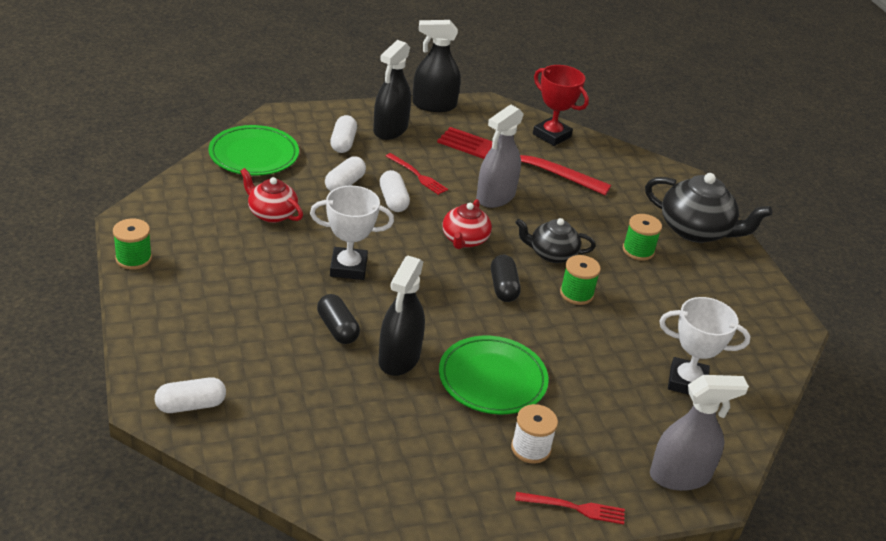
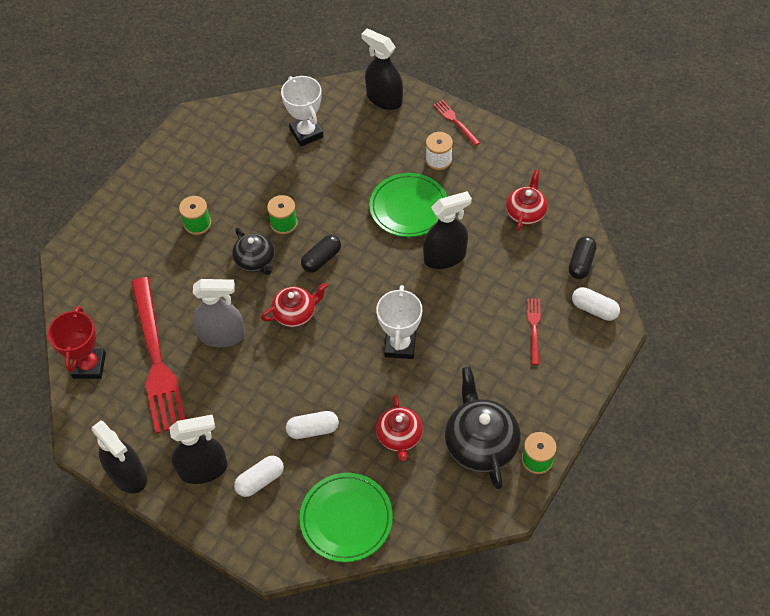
camera: 125 degrees left, 20 degrees up
white trophy [310,186,394,280] -> white trophy turned 45 degrees clockwise [376,285,422,359]
black capsule [317,294,360,344] -> black capsule moved to [569,236,597,279]
white capsule [380,170,410,212] -> none
red fork [386,153,448,195] -> red fork moved to [527,298,541,365]
black teapot [645,173,772,243] -> black teapot moved to [445,367,521,489]
grey spray bottle [650,375,749,491] -> black spray bottle [361,29,403,110]
none -> red teapot [506,169,548,231]

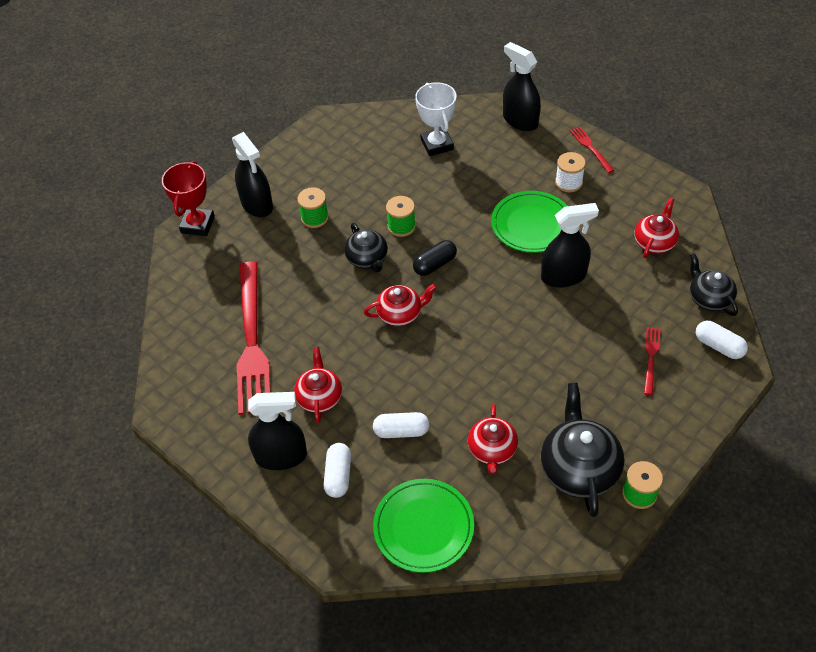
camera: 10 degrees right, 5 degrees down
red trophy [47,306,106,379] -> red trophy moved to [162,161,215,236]
black spray bottle [92,420,147,493] -> black spray bottle moved to [232,132,273,217]
grey spray bottle [193,279,245,347] -> none
white capsule [234,456,284,497] -> white capsule turned 60 degrees counterclockwise [324,443,351,498]
white trophy [376,285,422,359] -> none
black capsule [569,236,597,279] -> black teapot [690,253,738,316]
none -> red teapot [294,347,342,423]

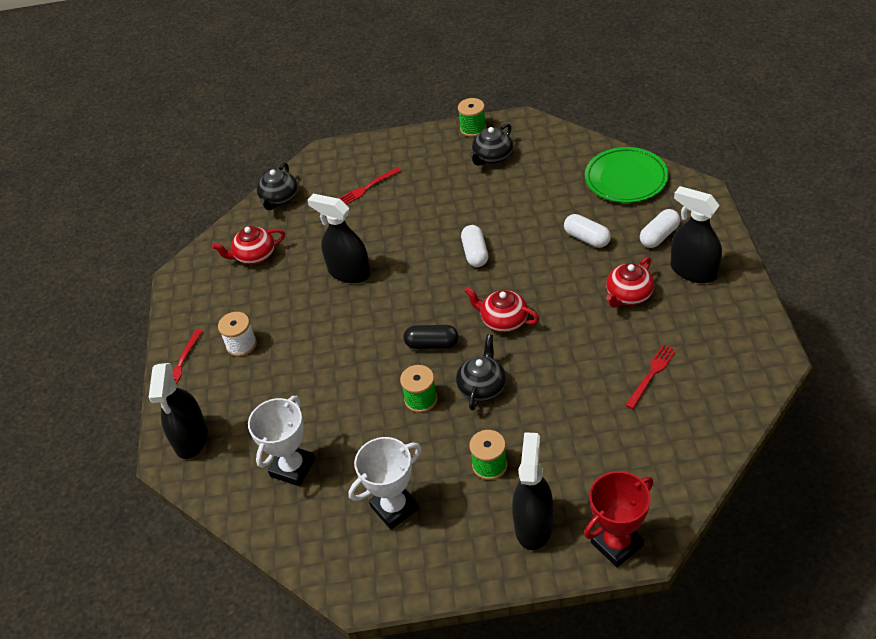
camera: 135 degrees left, 5 degrees down
red fork [237,261,271,415] -> red fork [625,345,676,409], size x0.43
red teapot [468,404,518,474] -> none
green plate [491,191,567,253] -> none
black teapot [541,383,624,517] -> black teapot [469,123,513,166], size x0.62
white capsule [696,321,748,359] -> white capsule moved to [461,225,488,267]
none -> white trophy [349,437,421,529]

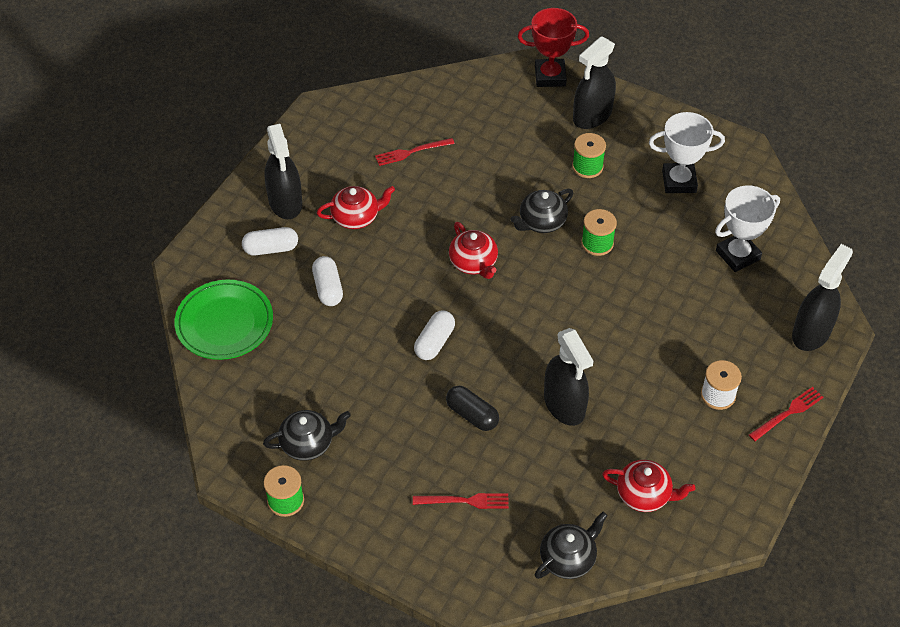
camera: 150 degrees left, 5 degrees up
black capsule [404,325,459,349] -> black capsule moved to [446,386,499,431]

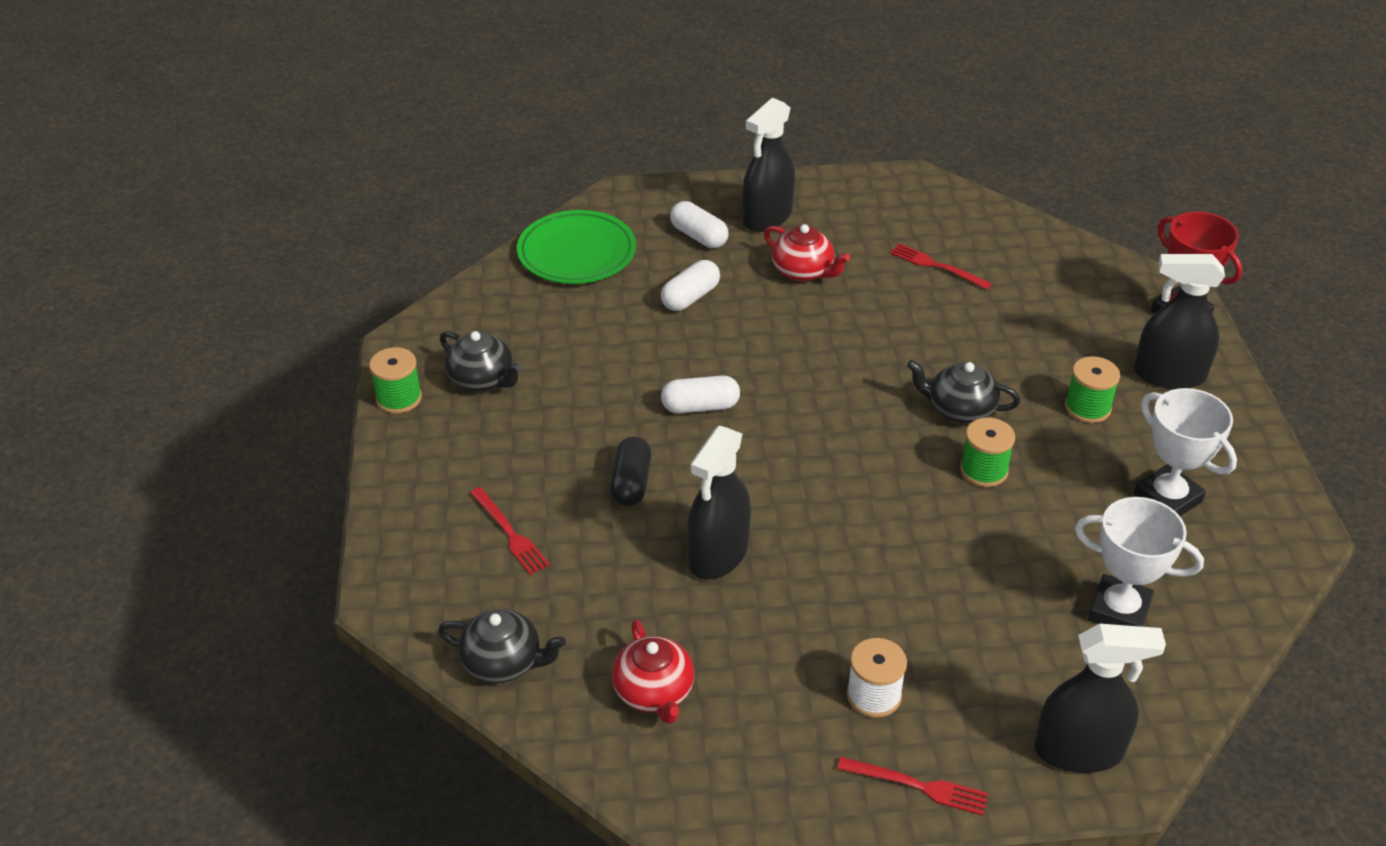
camera: 55 degrees right, 10 degrees down
red teapot [449,222,498,279] -> none

